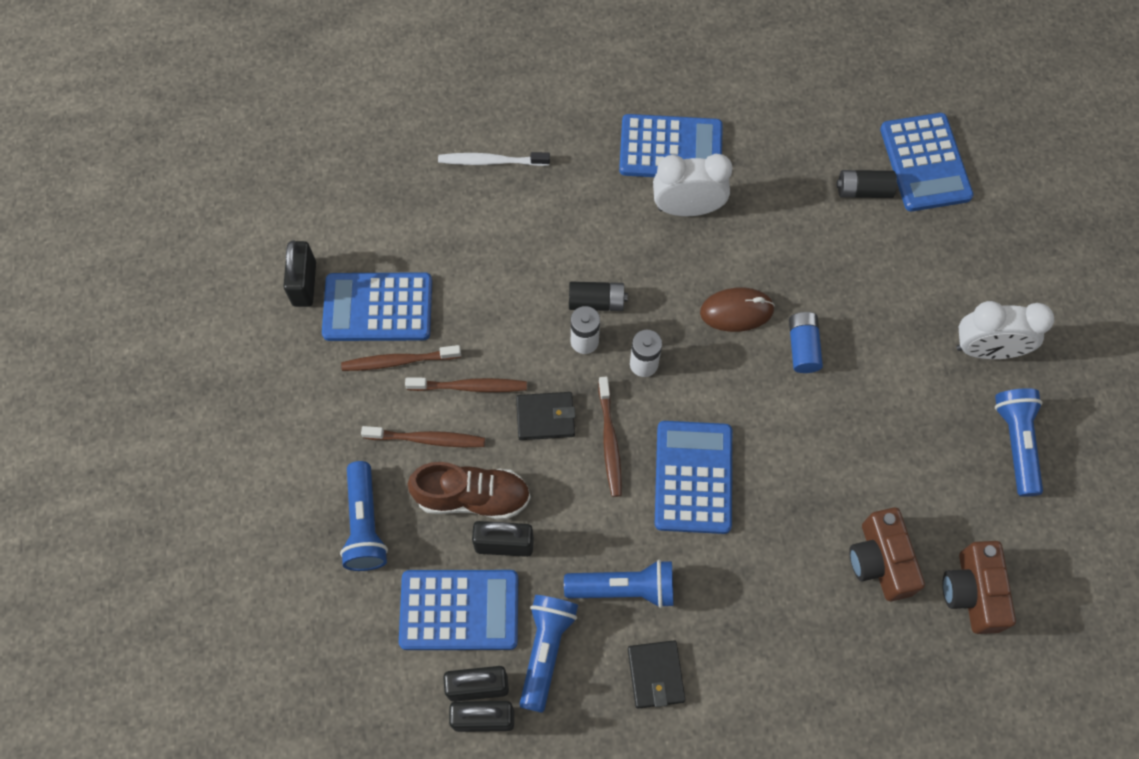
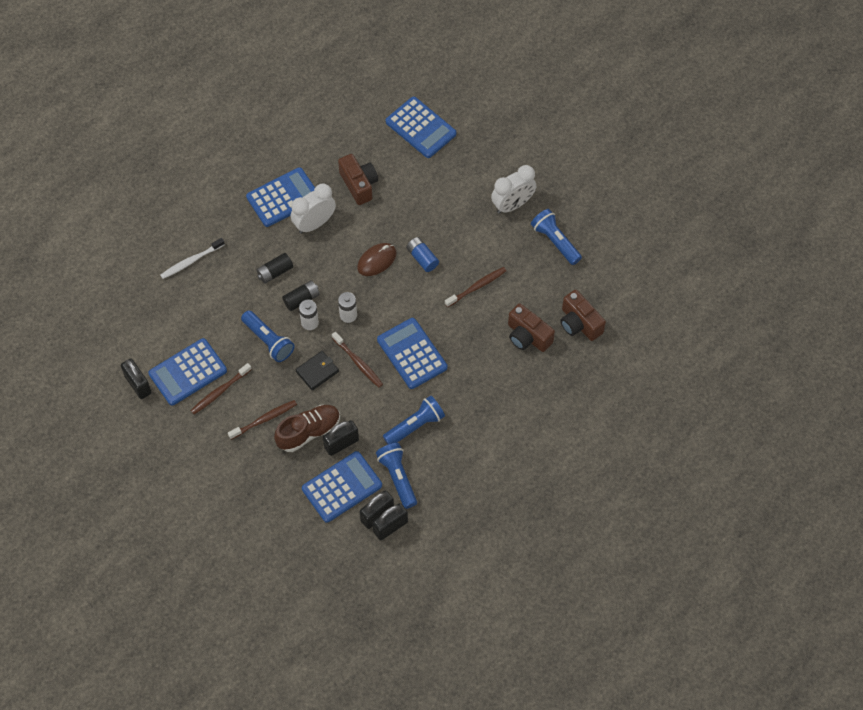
camera: 35 degrees left, 5 degrees down
blue flashlight [340,461,388,571] -> blue flashlight moved to [241,310,295,362]
brown toothbrush [405,378,527,392] -> brown toothbrush moved to [445,267,506,307]
black wallet [628,640,685,709] -> none
black battery [836,170,897,198] -> black battery moved to [256,253,293,284]
none -> brown camera [338,154,378,205]

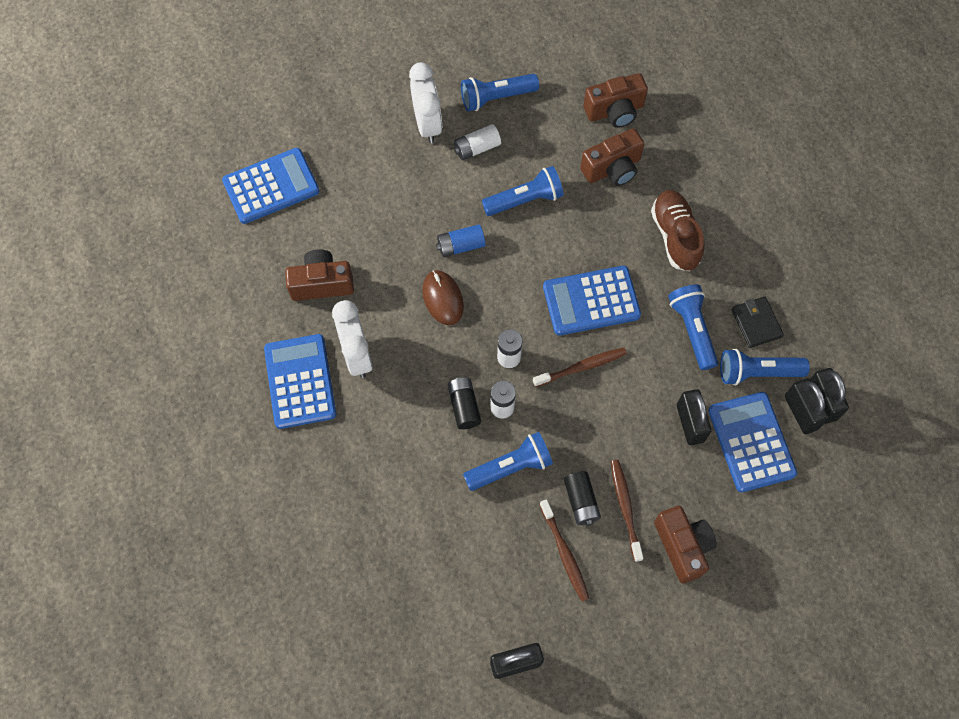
camera: 70 degrees left, 5 degrees up
blue calculator [148,338,227,406] -> none
white toothbrush [160,238,225,279] -> none
black battery [256,253,293,284] -> black battery moved to [564,471,601,526]
brown shoe [274,405,340,452] -> brown shoe moved to [651,190,704,271]
black wallet [296,351,339,391] -> black wallet moved to [731,297,784,348]
brown toothbrush [445,267,506,307] -> blue flashlight [482,166,564,216]
none -> white battery [454,124,501,160]
none -> brown camera [654,506,717,583]

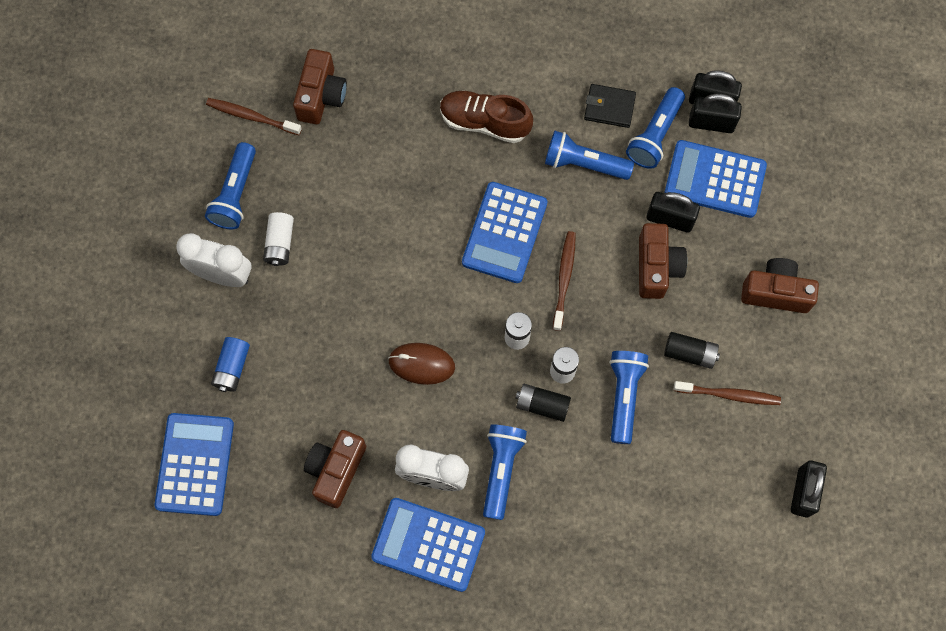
camera: 60 degrees left, 5 degrees up
blue battery [436,224,485,257] -> blue battery moved to [211,337,250,392]
blue flashlight [482,166,564,216] -> blue flashlight moved to [483,424,527,520]
brown camera [580,128,644,186] -> brown camera moved to [639,223,687,299]
brown toothbrush [611,460,644,562] -> brown toothbrush moved to [206,98,302,135]

